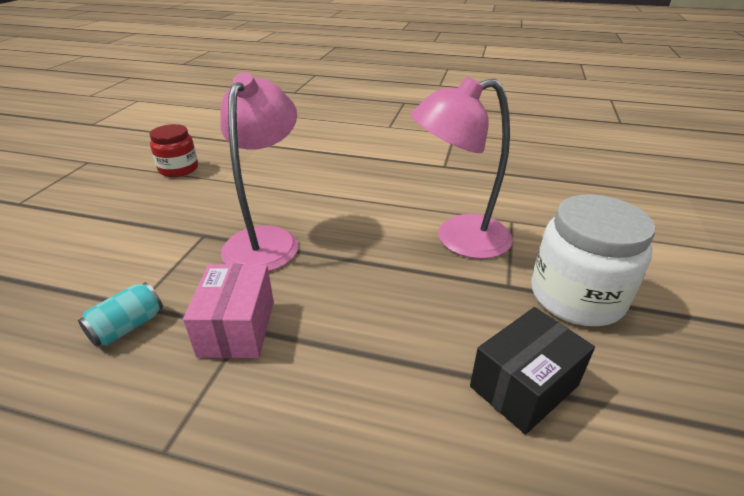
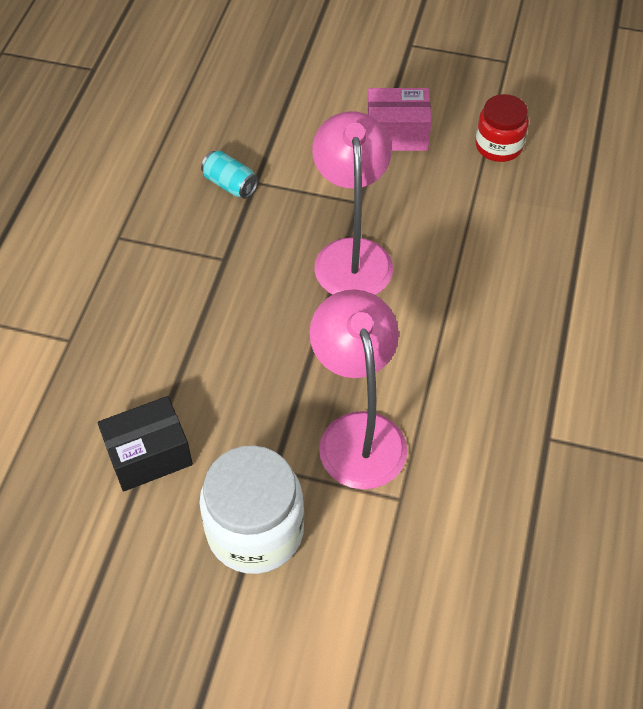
camera: 90 degrees right, 20 degrees up
pink box [183,264,274,358] -> pink box moved to [367,88,431,151]
pink lamp [220,72,299,271] -> pink lamp turned 105 degrees counterclockwise [312,111,393,295]
black box [470,307,595,434] -> black box turned 75 degrees counterclockwise [97,396,193,492]

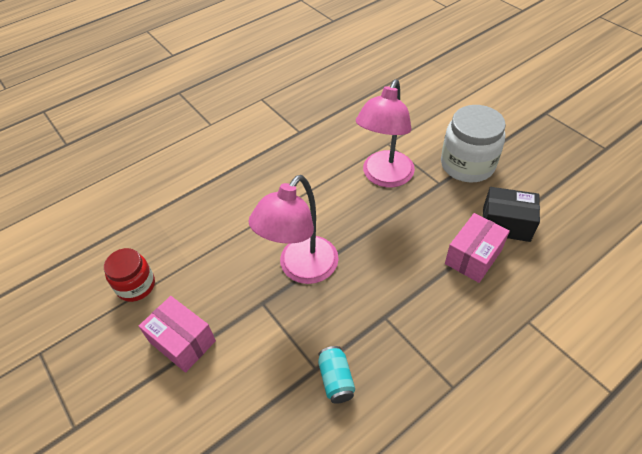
camera: 140 degrees left, 5 degrees down
none -> pink box [445,213,510,283]

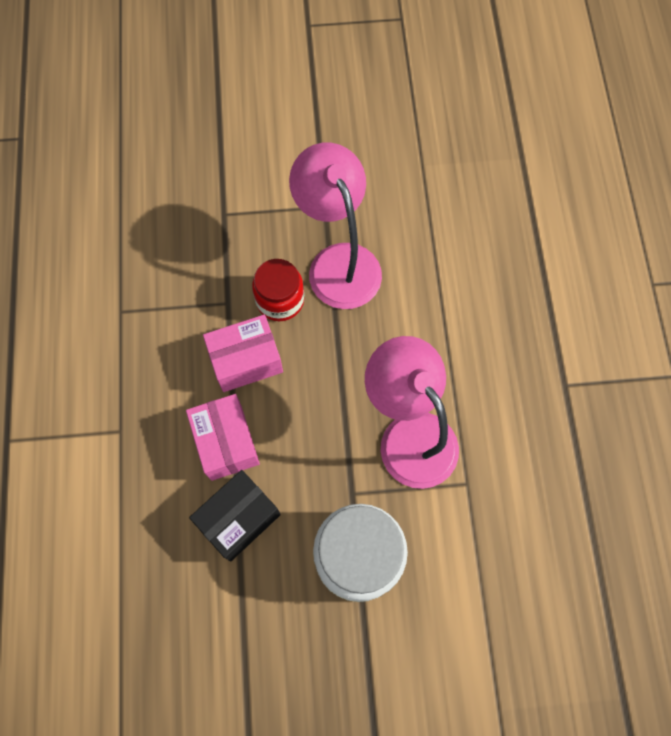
camera: 120 degrees right, 20 degrees up
red jar [104,248,155,302] -> red jar moved to [252,259,304,321]
pink box [138,296,216,373] -> pink box moved to [203,315,283,392]
turquoise can [318,346,355,404] -> none

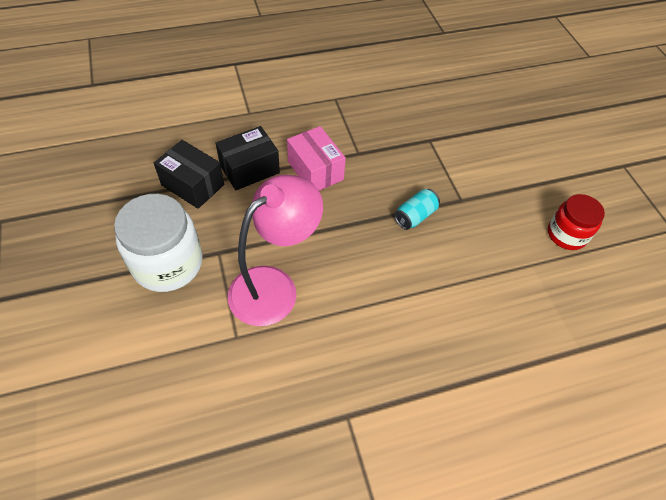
camera: 75 degrees right, 15 degrees down
pink box [186,394,260,481] -> black box [216,126,280,191]
red jar [252,259,304,321] -> red jar moved to [548,194,605,250]
pink lamp [289,142,382,309] -> turquoise can [394,189,440,230]

